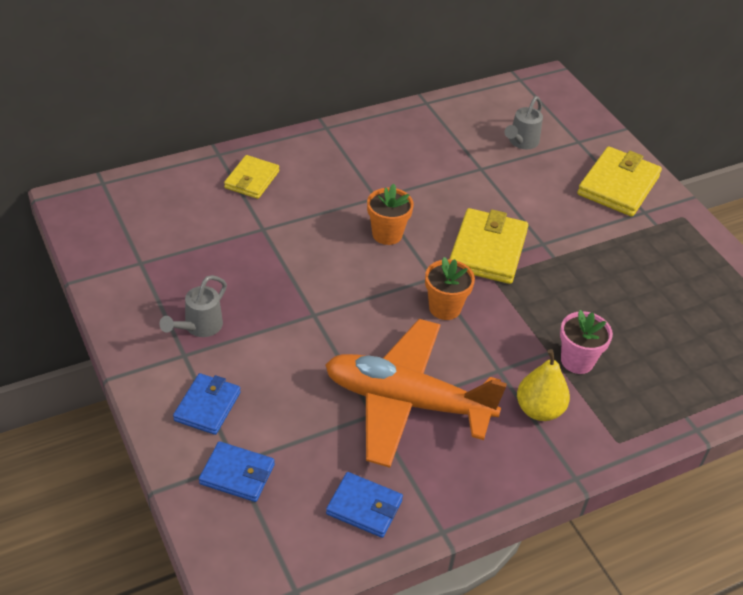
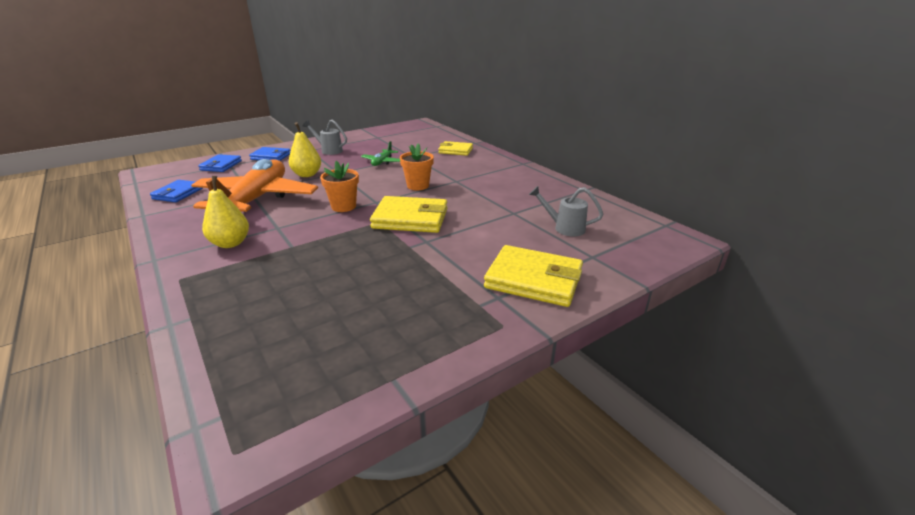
camera: 85 degrees right, 15 degrees down
pink flower pot [560,310,613,374] -> none
none -> yellow pear [289,122,321,177]
none -> green plane [361,141,400,166]

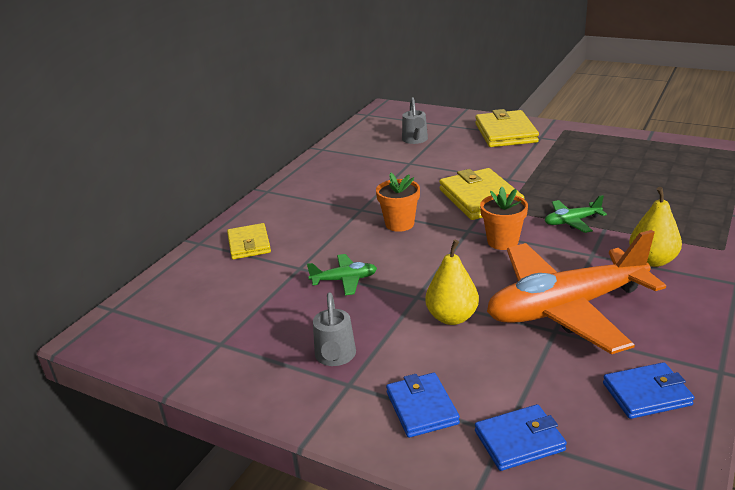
camera: 115 degrees left, 0 degrees up
none -> green plane [545,195,607,233]

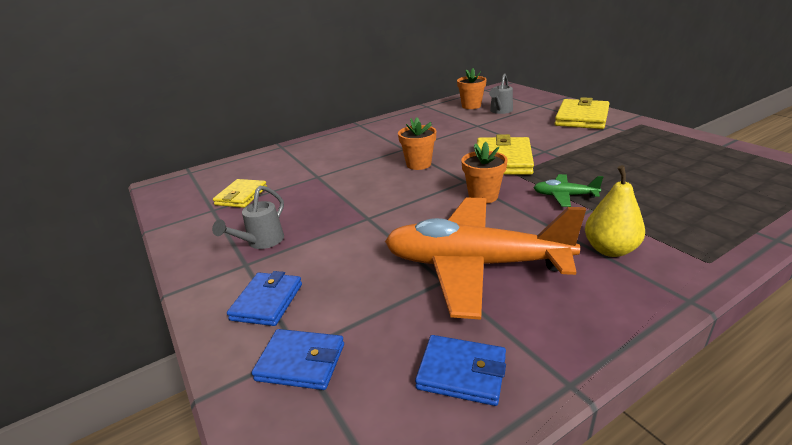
camera: 30 degrees right, 0 degrees up
yellow wallet [227,223,271,259] -> yellow wallet moved to [213,179,267,208]
green plane [307,254,377,295] -> none
yellow pear [425,240,479,325] -> none
none -> orange flower pot [457,68,487,109]

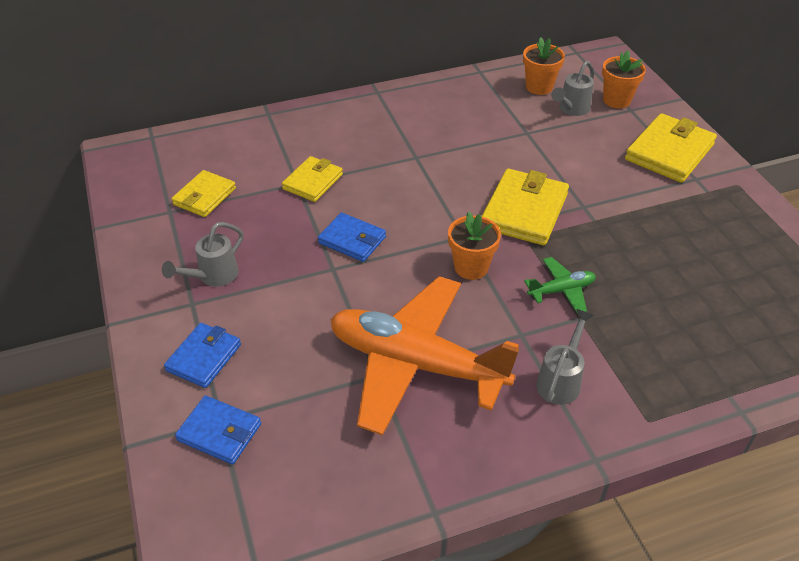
camera: 10 degrees right, 15 degrees up
orange flower pot [398,118,436,170] -> orange flower pot moved to [602,50,646,108]
blue wallet [415,335,506,406] -> blue wallet moved to [318,213,386,262]
green plane [533,174,603,207] -> green plane turned 135 degrees clockwise [524,257,596,314]
yellow pear [585,165,645,257] -> grey watering can [536,309,594,405]
none -> yellow wallet [282,156,343,202]

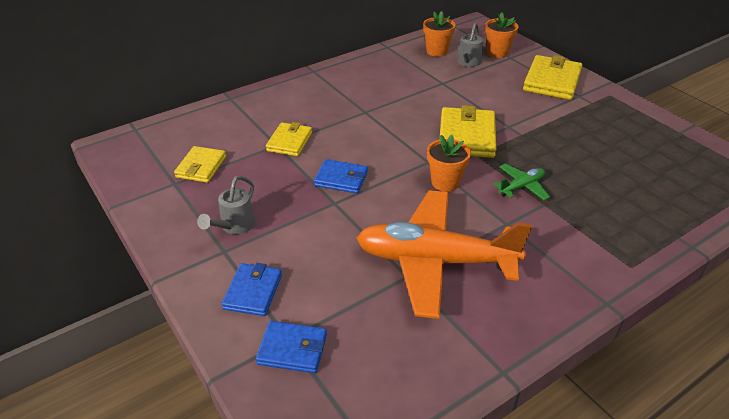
camera: 15 degrees left, 5 degrees down
grey watering can [536,309,594,405] -> none

